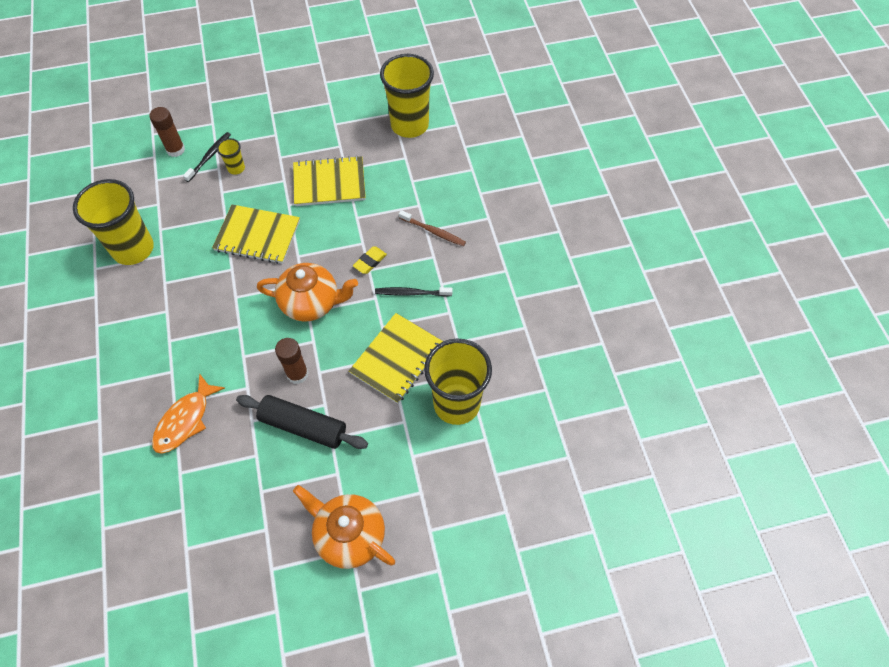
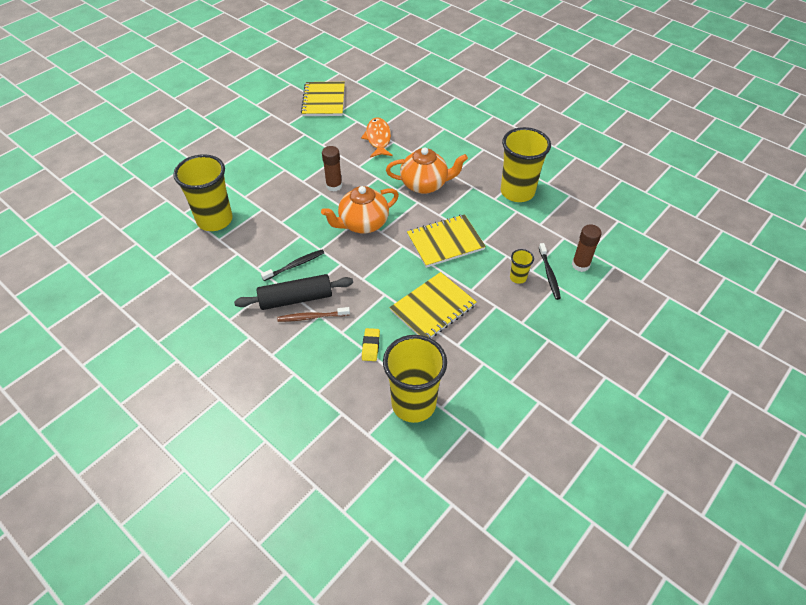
camera: 145 degrees right, 10 degrees down
black rolling pin [236,395,368,449] -> black rolling pin moved to [234,274,353,310]
orange teapot [293,485,395,569] -> orange teapot moved to [386,147,468,194]
yellow notebook [349,313,443,404] -> yellow notebook moved to [301,82,345,116]
yellow eraser [353,246,387,274] -> yellow eraser moved to [362,328,380,361]

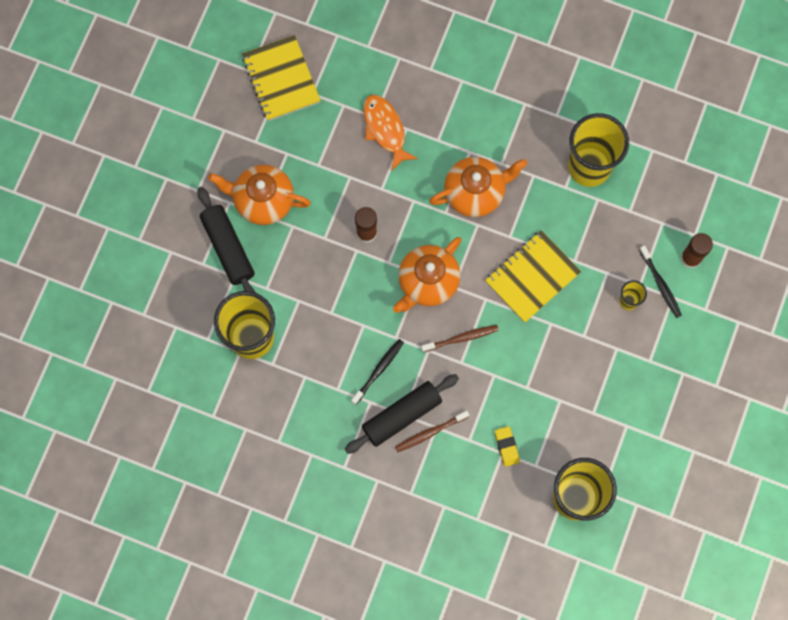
camera: 20 degrees left, 25 degrees up
yellow notebook [389,272,477,338] -> none
none -> black rolling pin [197,187,256,293]
none -> orange teapot [208,165,311,225]
none -> brown toothbrush [421,325,499,352]

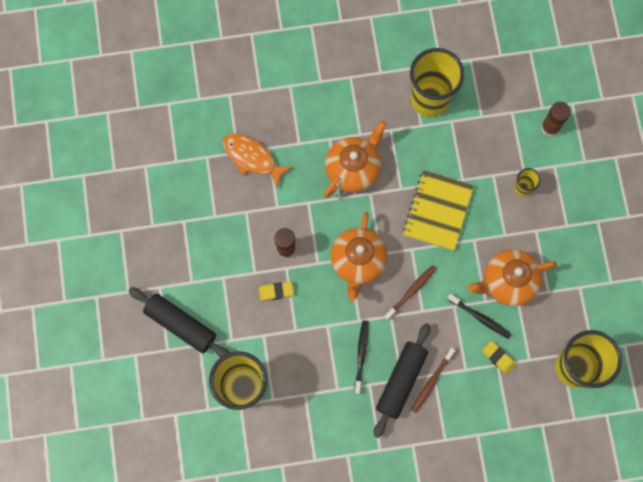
camera: 30 degrees left, 0 degrees up
orange teapot [208,165,311,225] -> orange teapot moved to [468,249,557,306]
yellow notebook [242,35,321,121] -> none
black toothbrush [639,245,682,318] -> black toothbrush moved to [447,294,512,339]
none -> yellow eraser [259,282,294,301]

